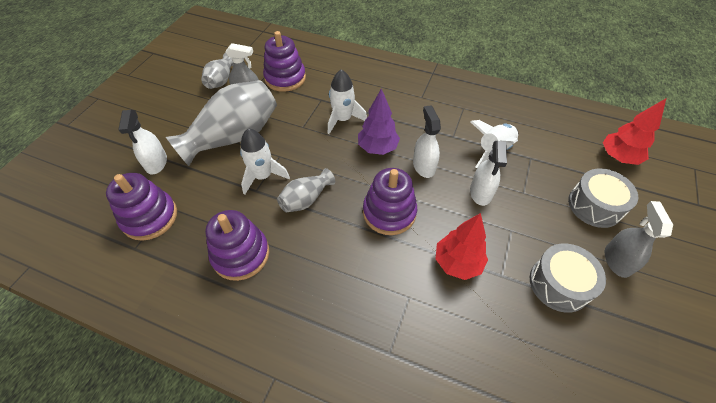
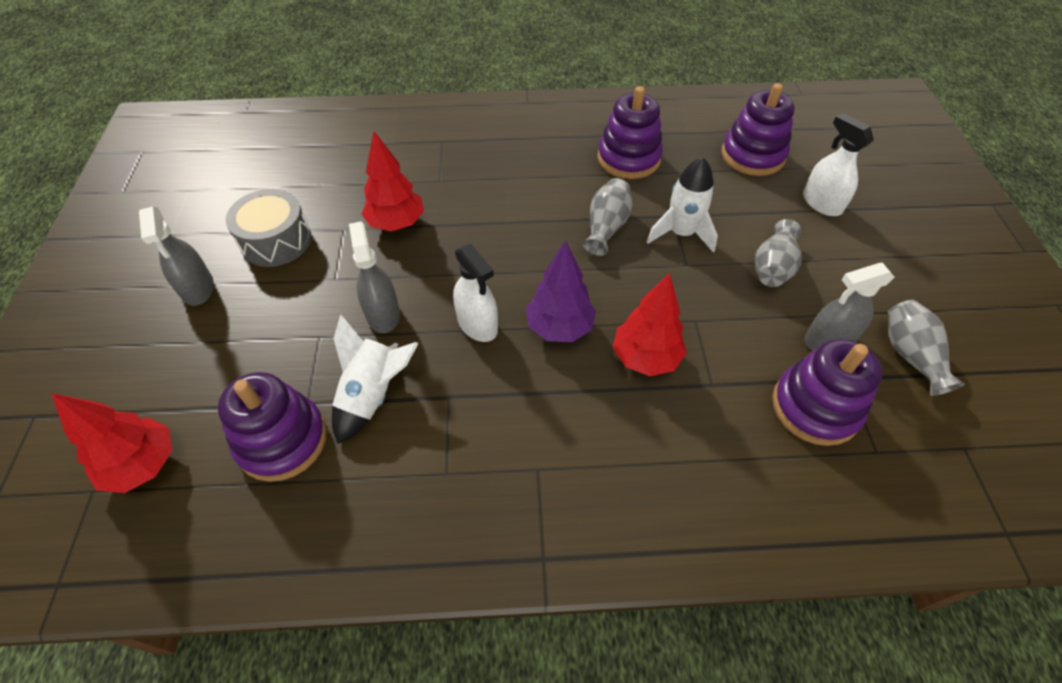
camera: 155 degrees right, 0 degrees up
grey vase [166,80,277,166] -> grey vase [754,219,802,287], size x0.52
white rocket [328,70,367,134] -> red tree [613,273,687,376]
purple stacking toy [363,168,417,235] -> purple stacking toy moved to [218,372,327,482]
white spray bottle [470,141,507,206] -> grey spray bottle [349,221,400,333]
grey drum [568,168,638,228] -> none

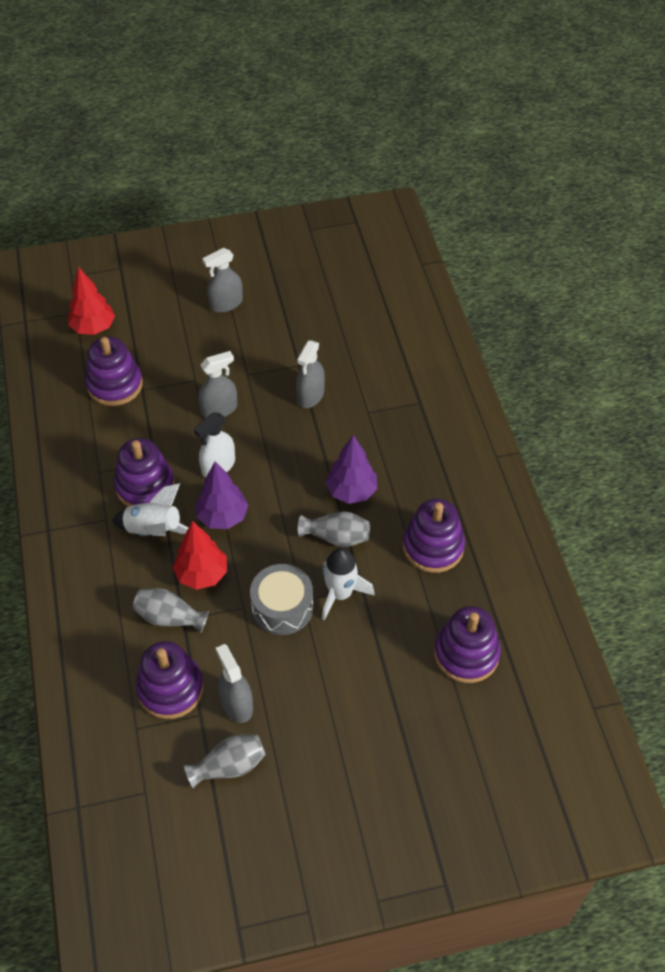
camera: 80 degrees right, 0 degrees up
grey drum [226,189,312,267] -> grey drum moved to [250,564,313,635]
white rocket [332,315,419,444] -> white rocket moved to [112,484,189,536]
red tree [361,131,424,231] -> grey spray bottle [296,340,325,408]
grey vase [754,219,802,287] -> grey vase moved to [132,588,209,633]
white spray bottle [803,113,874,216] -> none
none -> purple stacking toy [114,438,175,507]
none -> purple tree [326,435,378,504]

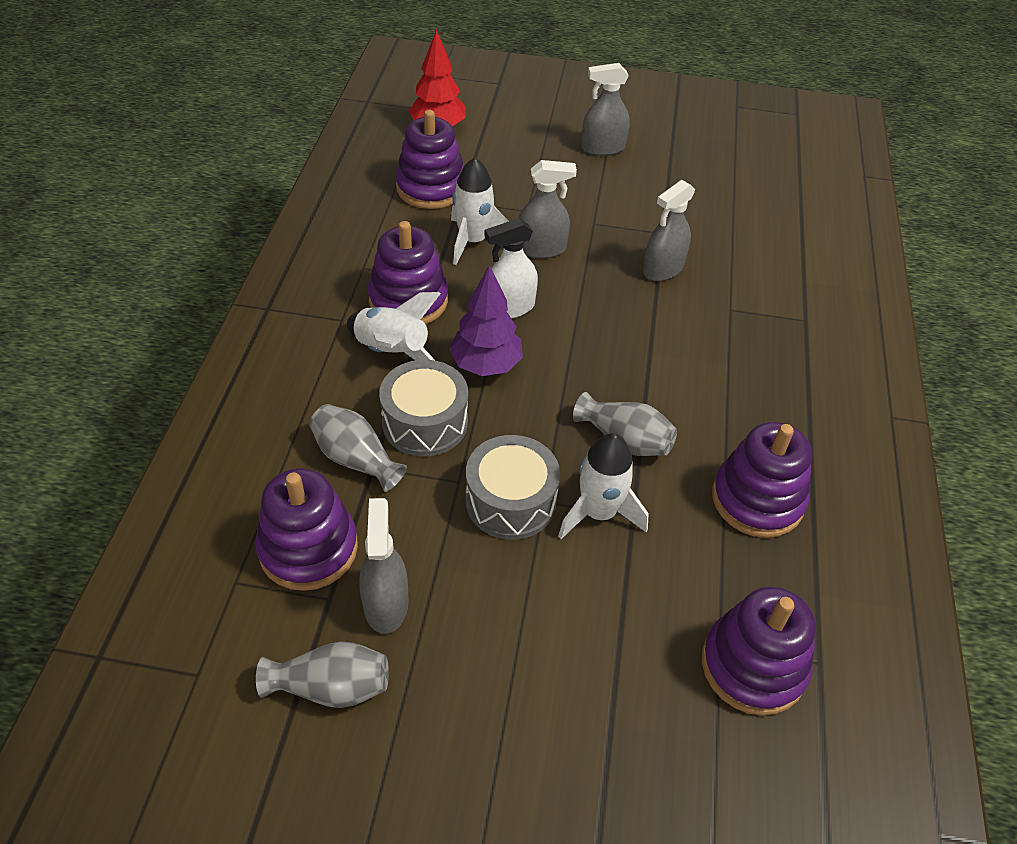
camera: 20 degrees right, 5 degrees down
red tree [173,521,227,590] -> grey drum [379,360,468,456]
purple tree [326,435,378,504] -> none
none -> white rocket [451,157,509,265]

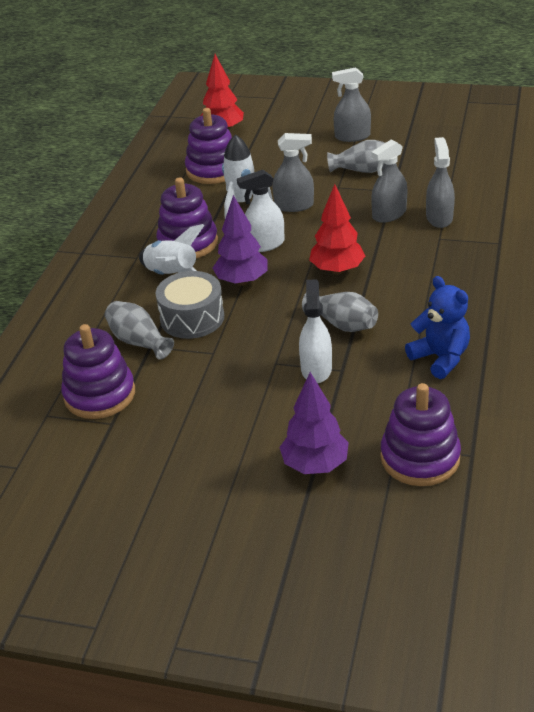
camera: 10 degrees right, 10 degrees down
grey vase [256,641,389,708] -> grey vase moved to [327,140,385,173]
grey spray bottle [359,498,408,634] -> grey spray bottle moved to [426,137,455,228]
grey drum [466,435,560,540] -> none
white rocket [558,433,648,539] -> white spray bottle [299,279,332,383]
purple stacking toy [712,422,812,538] -> blue teddy bear [405,276,470,379]
none -> purple tree [279,372,349,474]
none -> red tree [309,184,365,275]

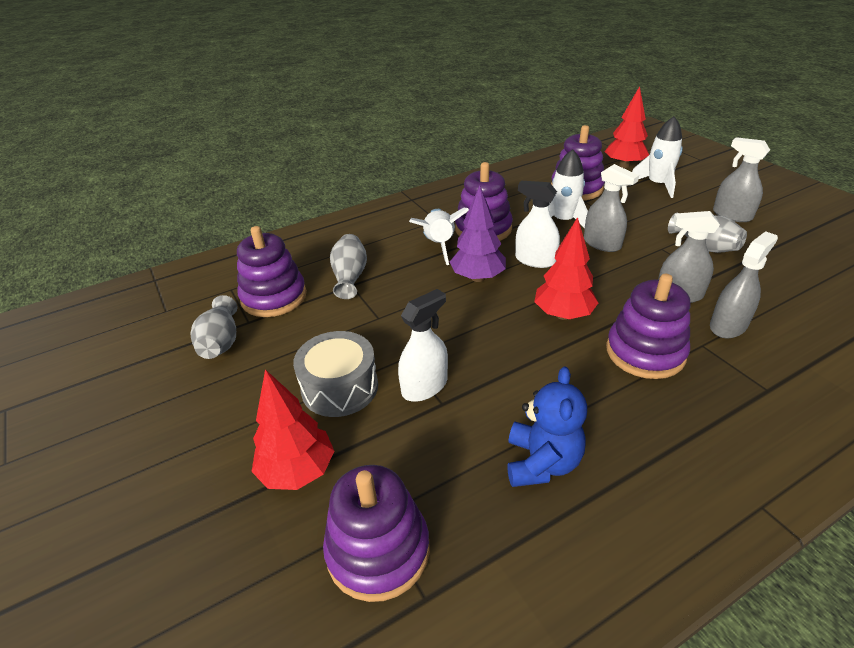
camera: 45 degrees right, 0 degrees up
grey drum [156,271,224,339] -> grey drum moved to [293,331,378,417]
purple tree [279,372,349,474] -> red tree [252,369,334,490]
grey vase [302,292,378,332] -> grey vase moved to [191,295,237,359]
none -> purple stacking toy [606,274,690,379]
none -> white rocket [632,116,683,198]

